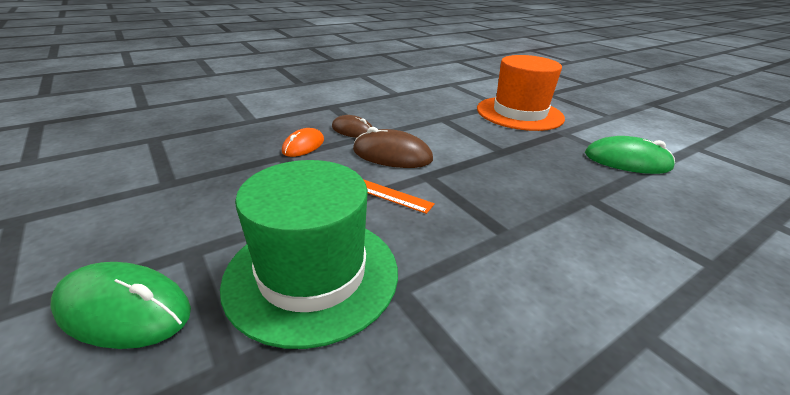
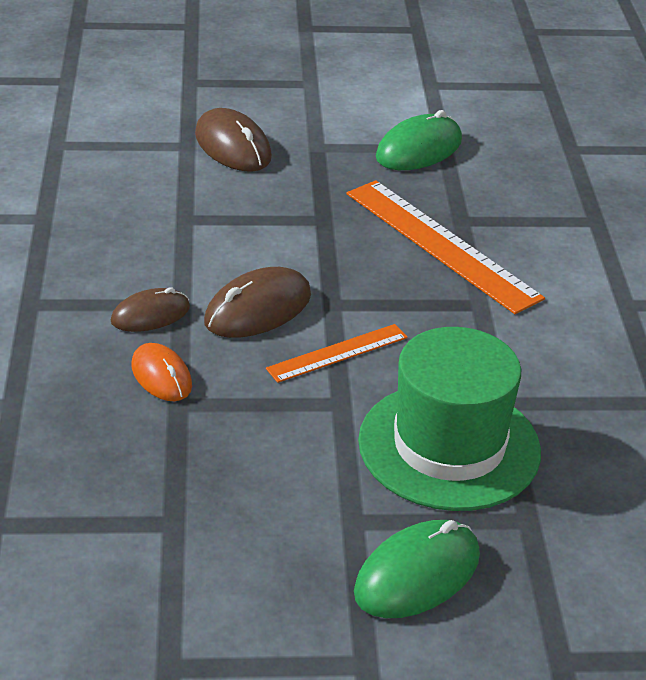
camera: 60 degrees left, 5 degrees up
orange hat [477,55,565,131] -> brown mouse [195,108,272,172]
none -> orange ruler [347,180,545,314]

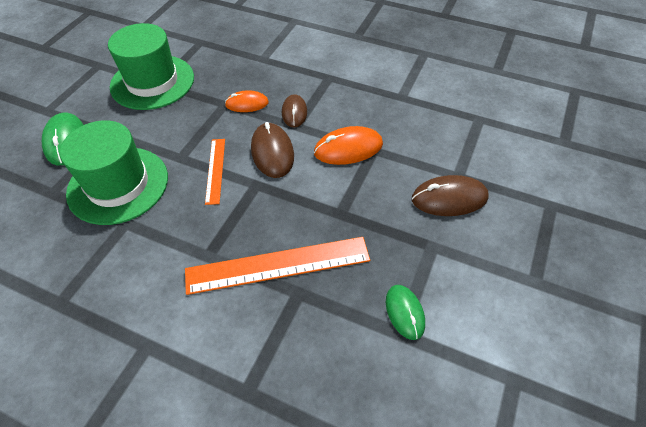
camera: 120 degrees right, 15 degrees up
green mouse [376,110,462,170] -> green mouse [386,285,425,340], size x0.66
none -> green hat [108,23,194,110]
none -> orange mouse [314,126,383,165]

